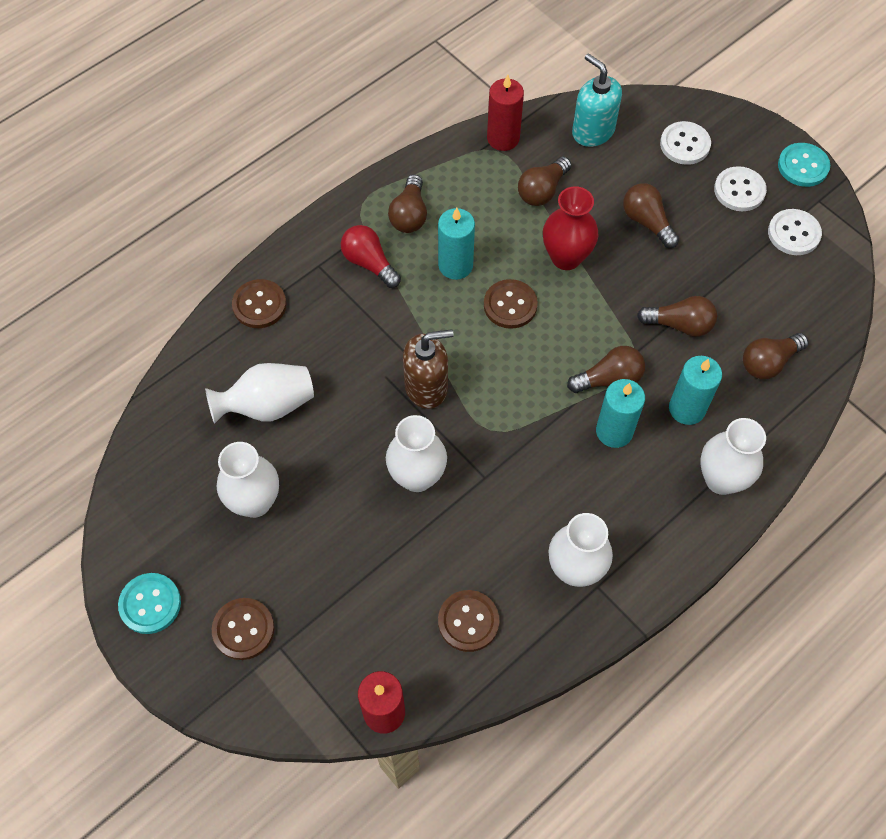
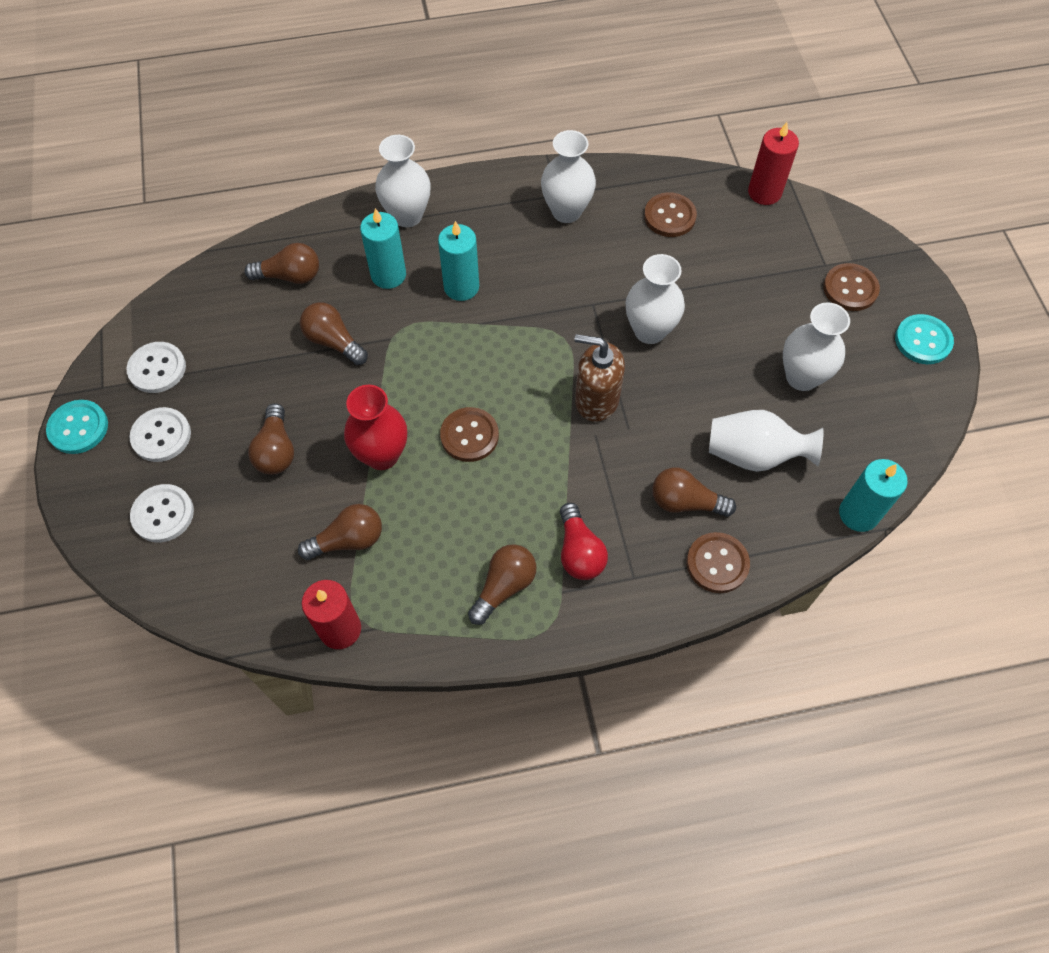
camera: 150 degrees left, 0 degrees up
turquoise candle [438,208,475,280] -> turquoise candle moved to [839,459,908,532]
brown light bulb [567,346,645,393] -> brown light bulb moved to [652,467,736,517]
turquoise soap dispenser [572,53,622,147] -> none

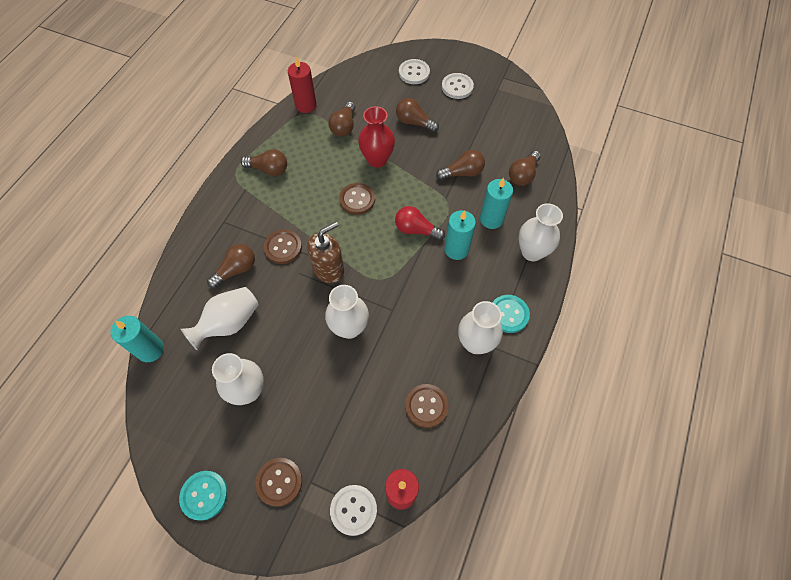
camera: 125 degrees right, 0 degrees up
turquoise button [46,400,108,454] -> turquoise button moved to [492,295,530,333]
white button [126,342,186,393] -> white button moved to [330,485,377,536]
brown light bulb [468,544,536,625] -> brown light bulb turned 60 degrees counterclockwise [241,149,287,176]
red light bulb [560,503,608,580] -> red light bulb moved to [395,206,445,240]
brown button [687,532,750,593] -> brown button moved to [264,230,302,264]

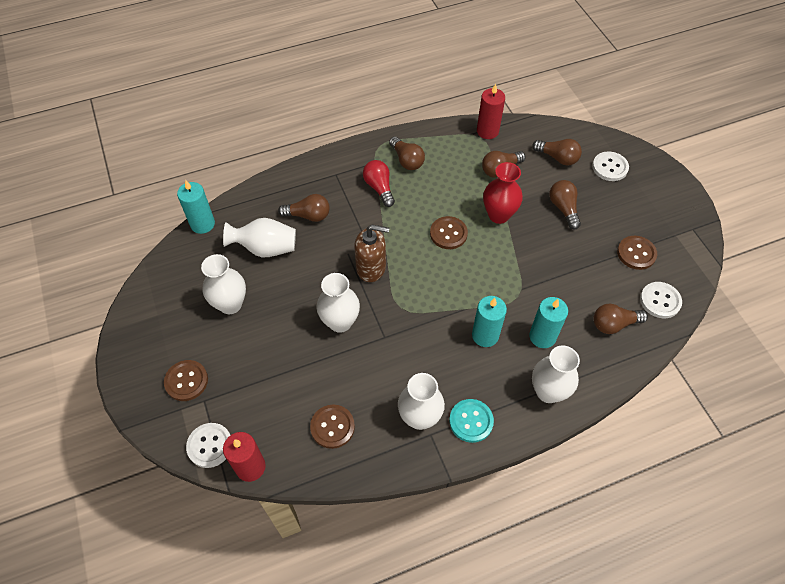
camera: 45 degrees right, 5 degrees down
turquoise button [179,471,228,521] -> none
brown button [264,230,302,264] -> brown button moved to [617,236,657,270]
red light bulb [395,206,445,240] -> red light bulb moved to [363,160,395,207]
brown light bulb [436,150,485,180] -> brown light bulb moved to [532,139,582,166]
white button [442,73,474,99] -> white button moved to [640,282,682,318]

